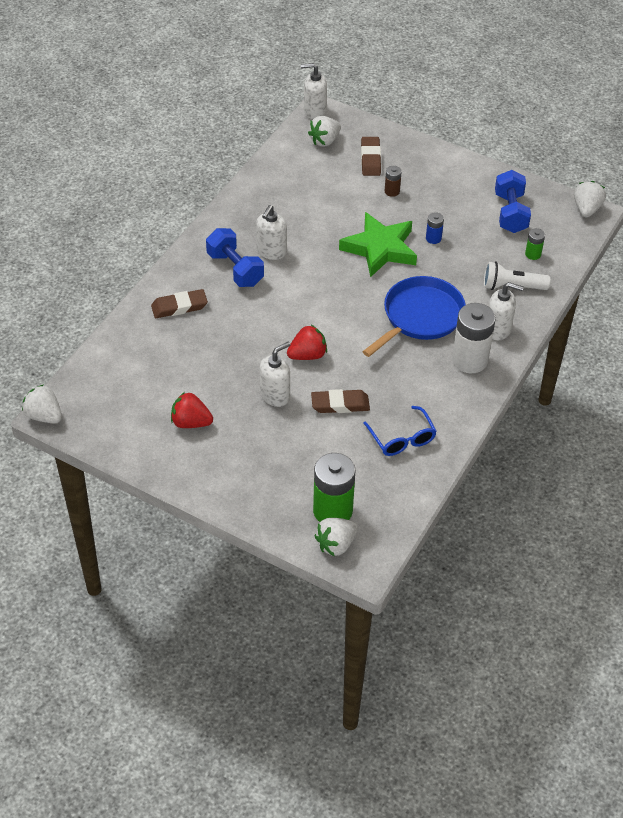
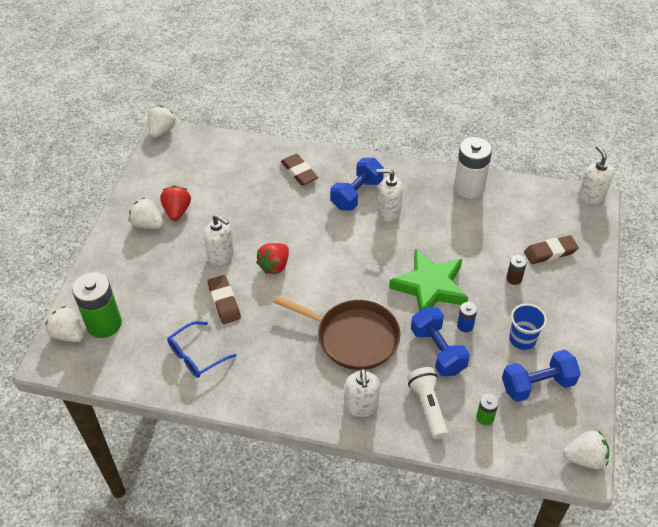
camera: 75 degrees right, 0 degrees up
red strawberry [287,325,327,360] -> red strawberry turned 75 degrees clockwise [256,243,289,274]
white strawberry [308,116,341,147] -> white strawberry moved to [129,198,164,229]
blue pan [362,276,466,357] -> brown pan [274,296,400,370]
white battery [452,303,496,373] -> white battery moved to [454,137,492,199]
none -> blue dumbbell [411,307,470,376]
none -> blue cup [509,304,547,350]

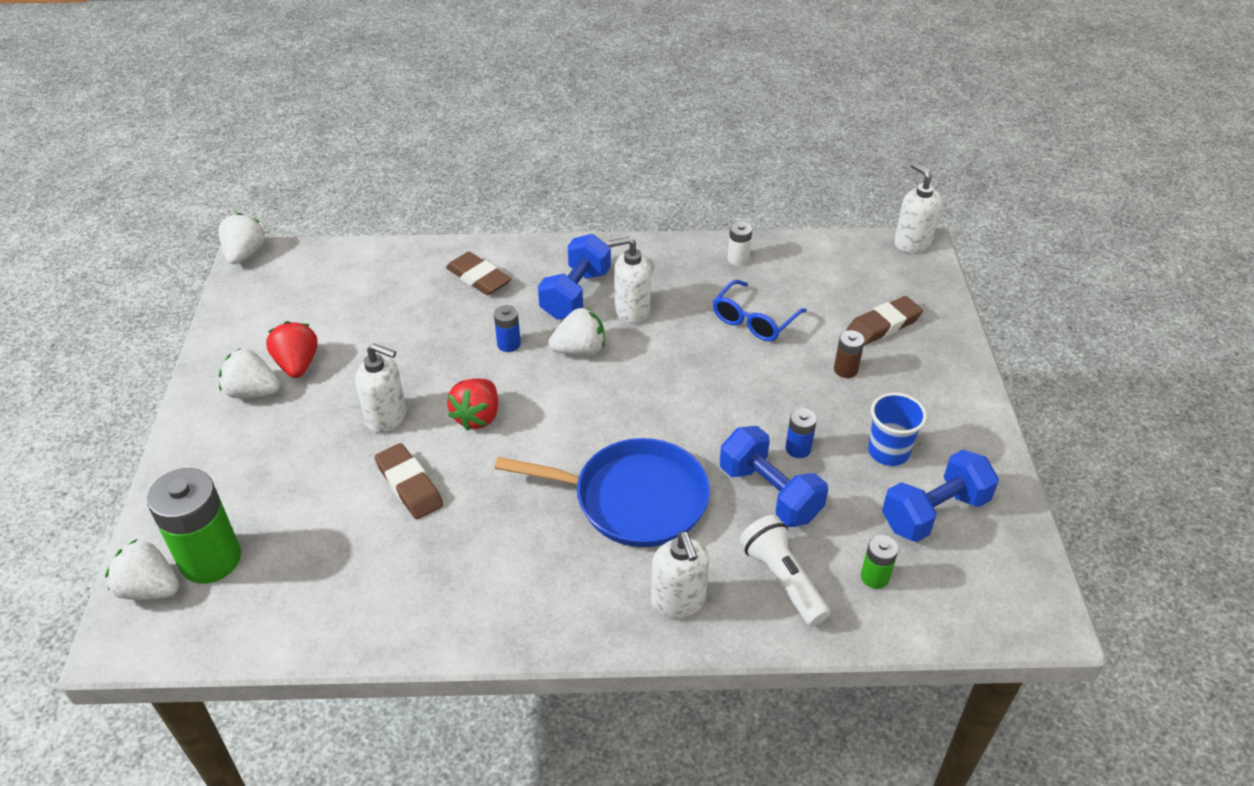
camera: 15 degrees left, 5 degrees down
blue glasses [167,321,237,378] -> blue glasses moved to [712,280,807,341]
brown pan [274,296,400,370] -> blue pan [494,438,710,547]
green star [389,249,468,311] -> none
white battery [454,137,492,199] -> white battery [727,222,752,266], size x0.47
white strawberry [563,430,609,469] -> white strawberry moved to [548,307,605,355]
none -> blue battery [494,305,521,352]

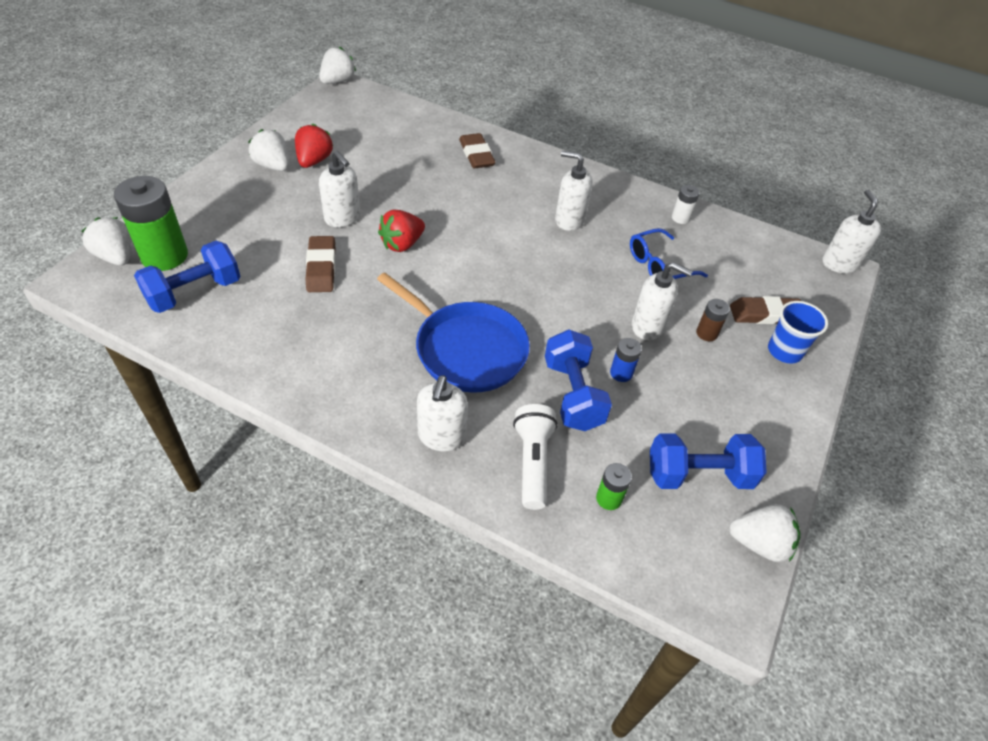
camera: 25 degrees right, 5 degrees up
blue battery [494,305,521,352] -> none
blue dumbbell [538,234,611,319] -> blue dumbbell moved to [134,241,240,313]
white strawberry [548,307,605,355] -> white strawberry moved to [729,504,800,562]
blue cup [868,393,927,466] -> blue cup moved to [768,301,828,363]
none -> white soap dispenser [632,262,693,340]

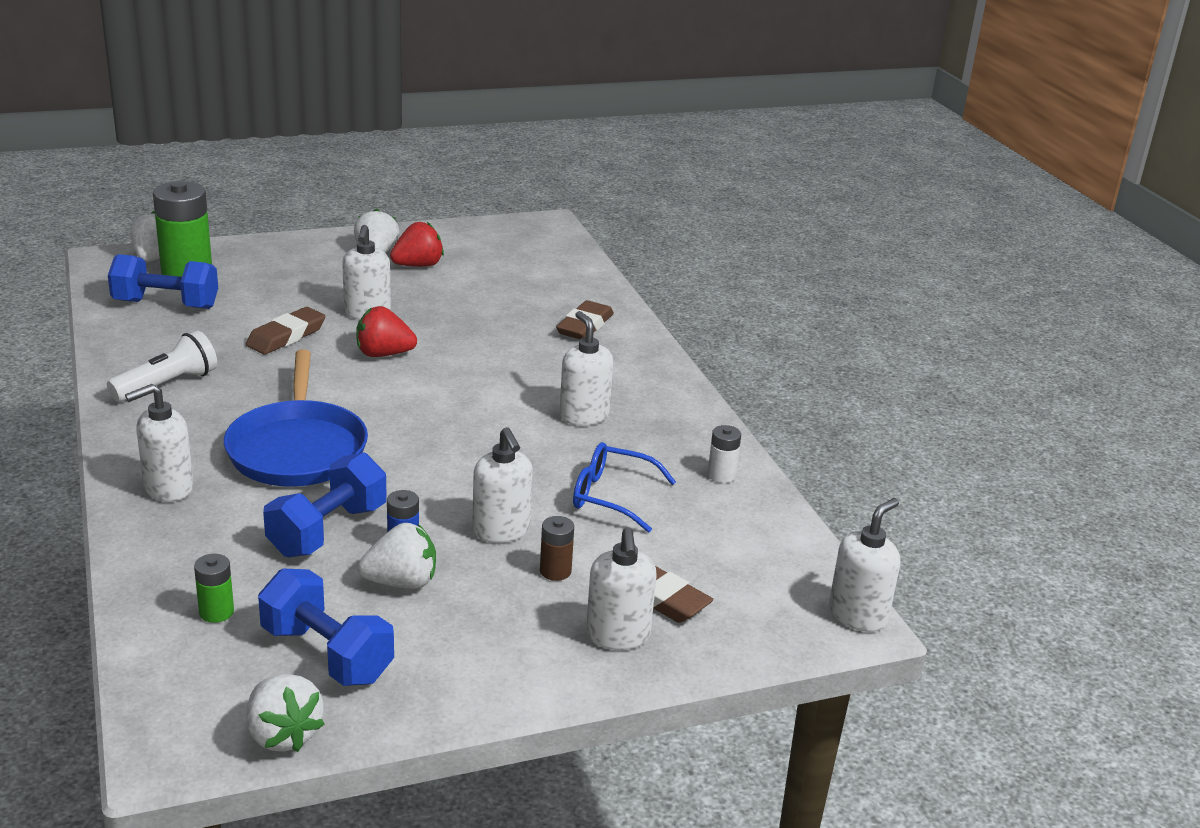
camera: 45 degrees right, 20 degrees down
white strawberry [319,47,356,84] -> white strawberry moved to [358,523,436,589]
white flashlight [513,404,558,510] -> white flashlight moved to [107,330,217,402]
blue cup [768,301,828,363] -> white soap dispenser [586,527,657,650]

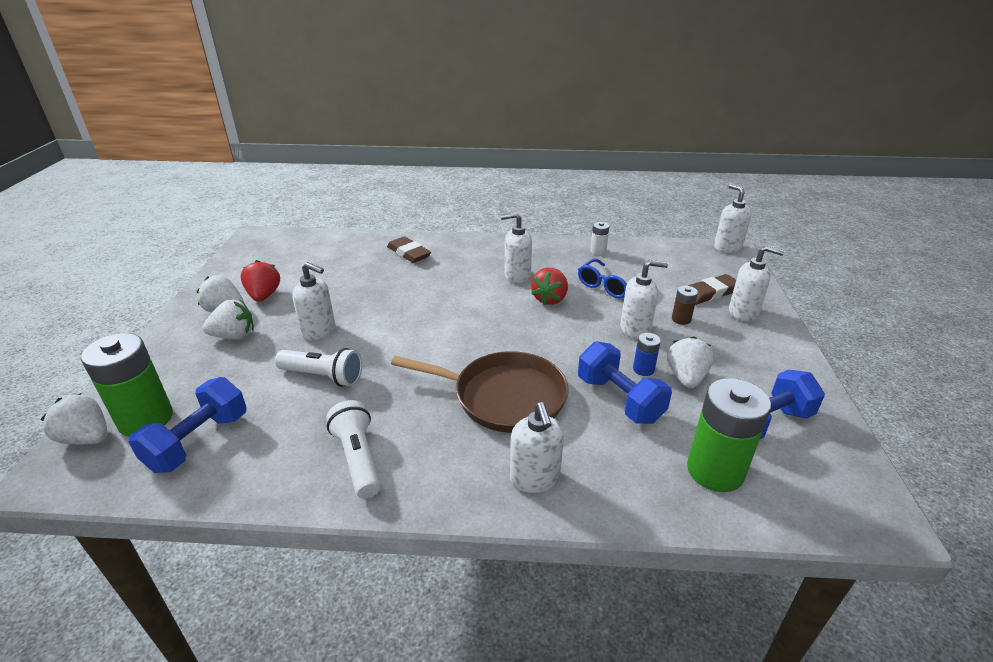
camera: 65 degrees left, 5 degrees up
green battery [194,554,234,623] -> green battery [687,378,771,492], size x2.12
blue pan [224,350,368,487] -> brown pan [391,351,569,433]
brown eraser [246,307,325,355] -> white flashlight [275,348,362,387]
white strawberry [246,674,324,752] -> white strawberry moved to [202,299,254,340]
red strawberry [356,306,417,357] -> red strawberry moved to [531,268,568,305]

